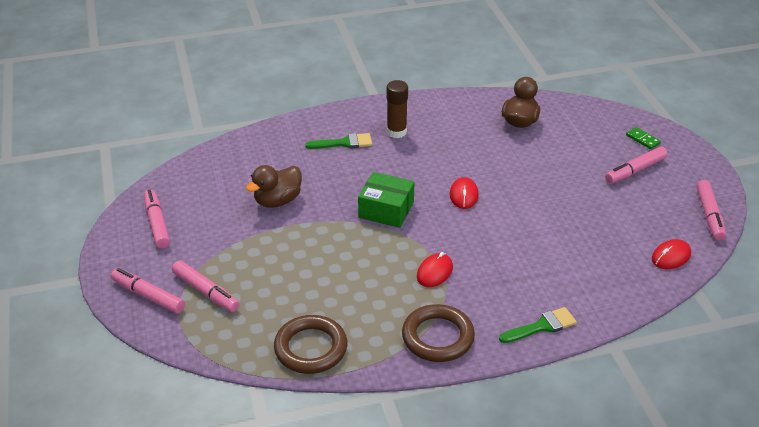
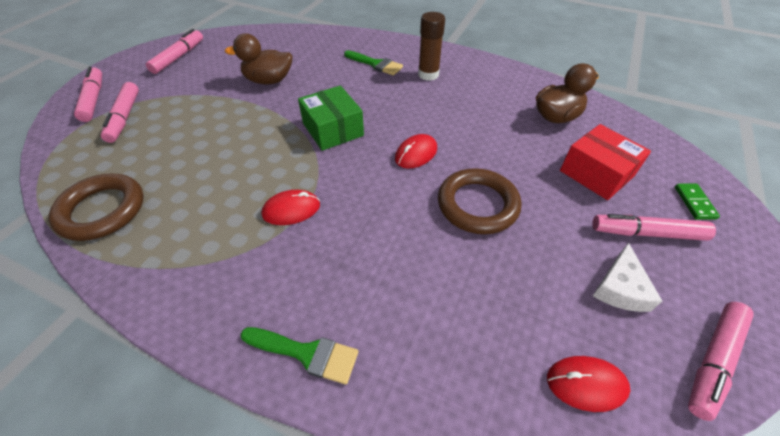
camera: 40 degrees right, 10 degrees up
brown ring [402,304,475,362] -> brown ring moved to [438,168,522,234]
none -> red box [560,124,651,200]
none -> white cheese [593,243,662,312]

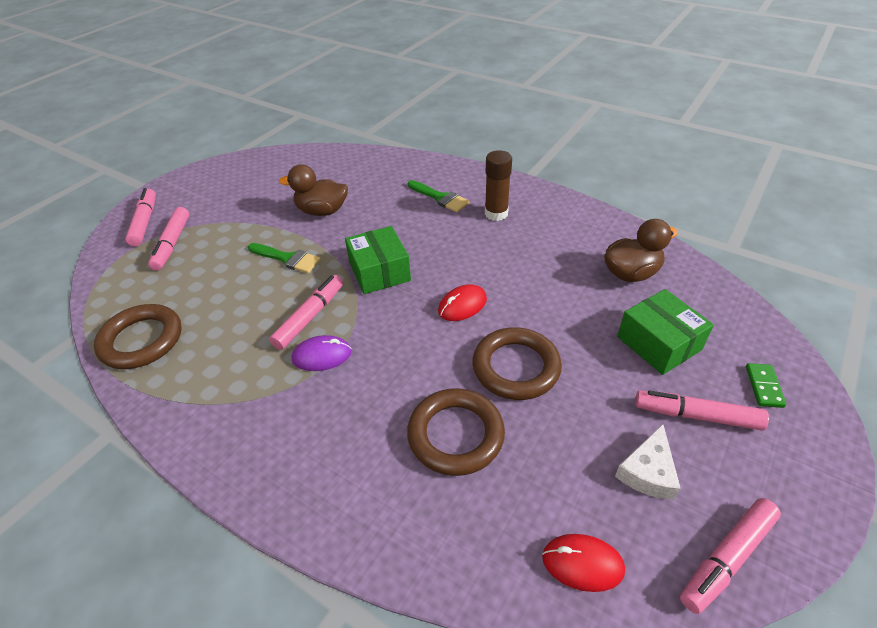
camera: 10 degrees right, 5 degrees down
pink marker [146,29,203,74] -> pink marker moved to [269,275,343,350]
green brush [240,327,359,385] -> green brush moved to [248,243,321,273]
red mouse [262,190,320,225] -> purple mouse [292,335,352,371]
red box [560,124,651,200] -> green box [617,289,714,375]
none -> brown ring [407,388,505,476]

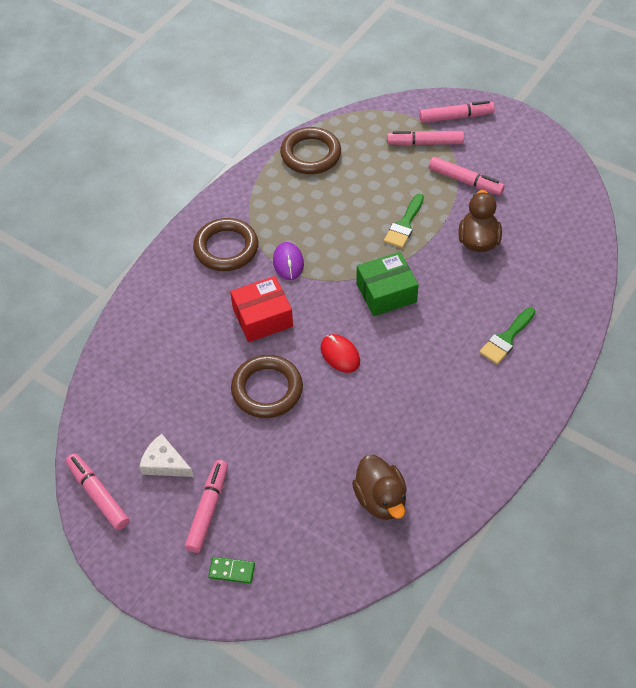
camera: 90 degrees right, 10 degrees up
pink marker [269,275,343,350] -> pink marker moved to [429,157,505,195]
brown ring [407,388,505,476] -> brown ring moved to [193,218,258,271]
brown glue stick [485,150,512,221] -> none
red mouse [542,534,625,592] -> none
green box [617,289,714,375] -> none
none -> red box [230,276,293,342]

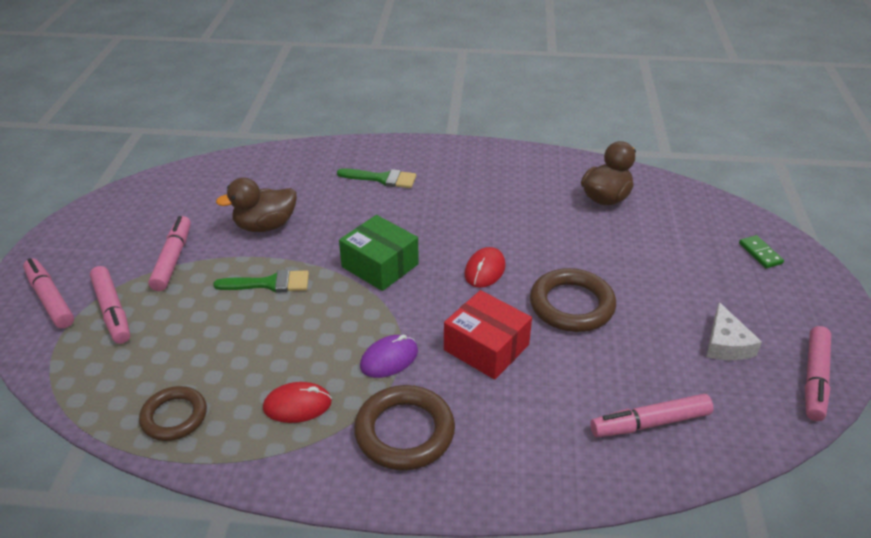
camera: 120 degrees left, 15 degrees down
pink marker [185,460,228,553] -> pink marker moved to [590,394,714,437]
brown ring [280,127,341,174] -> brown ring [139,386,207,441], size x0.67
none -> red mouse [263,382,332,423]

